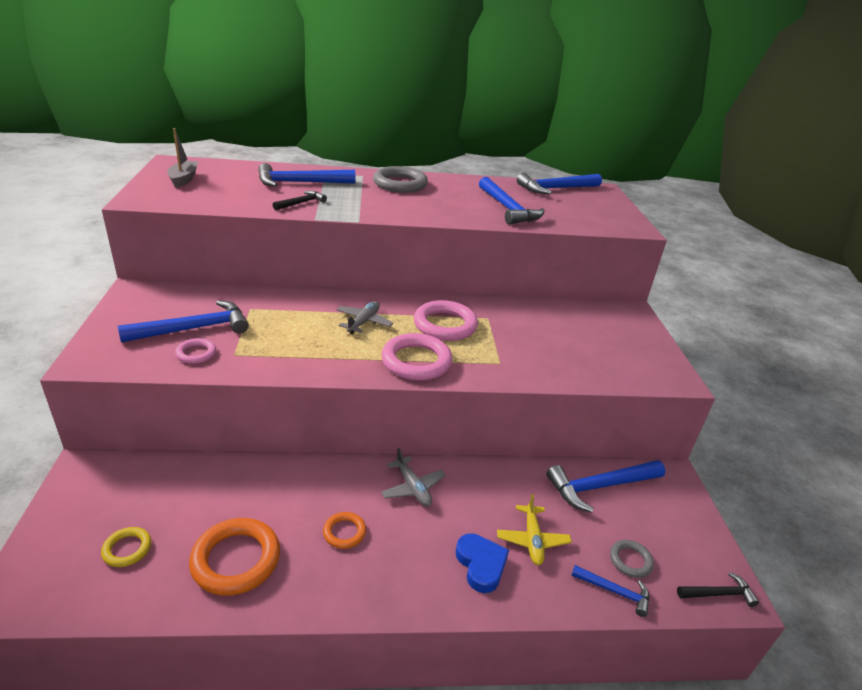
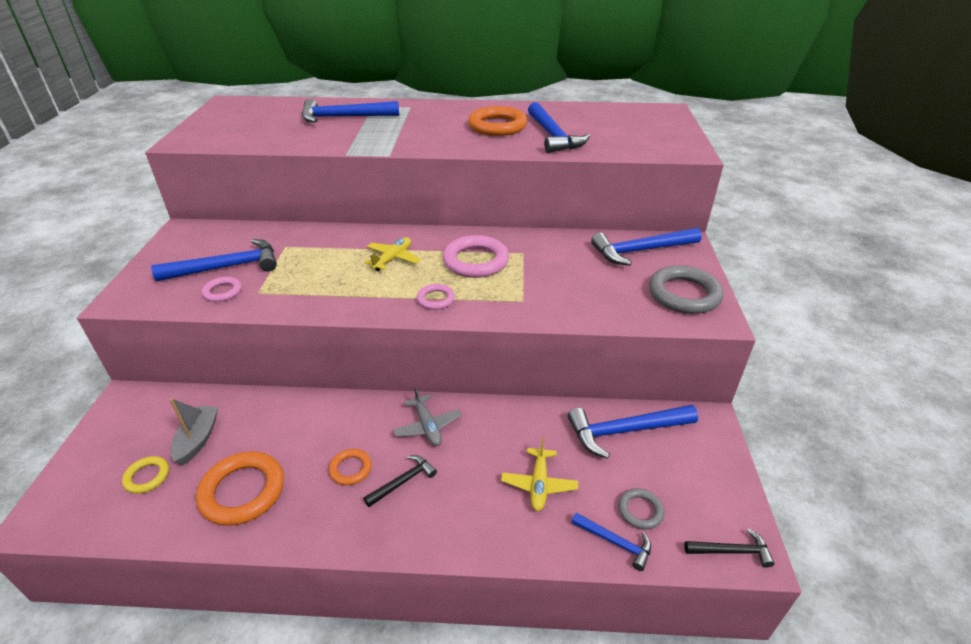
camera: 10 degrees right, 5 degrees up
grey boat [167,128,198,188] -> grey boat moved to [170,398,218,465]
black hammer [273,191,327,210] -> black hammer moved to [364,455,437,507]
grey plane [336,301,393,334] -> yellow plane [364,237,420,271]
grey ring [373,166,428,193] -> grey ring moved to [649,266,724,314]
pink ring [381,333,452,381] -> pink ring [417,284,455,310], size x0.53
blue heart [455,533,509,593] -> none
blue hammer [517,173,602,194] -> blue hammer moved to [591,228,702,266]
none -> orange ring [468,106,527,136]

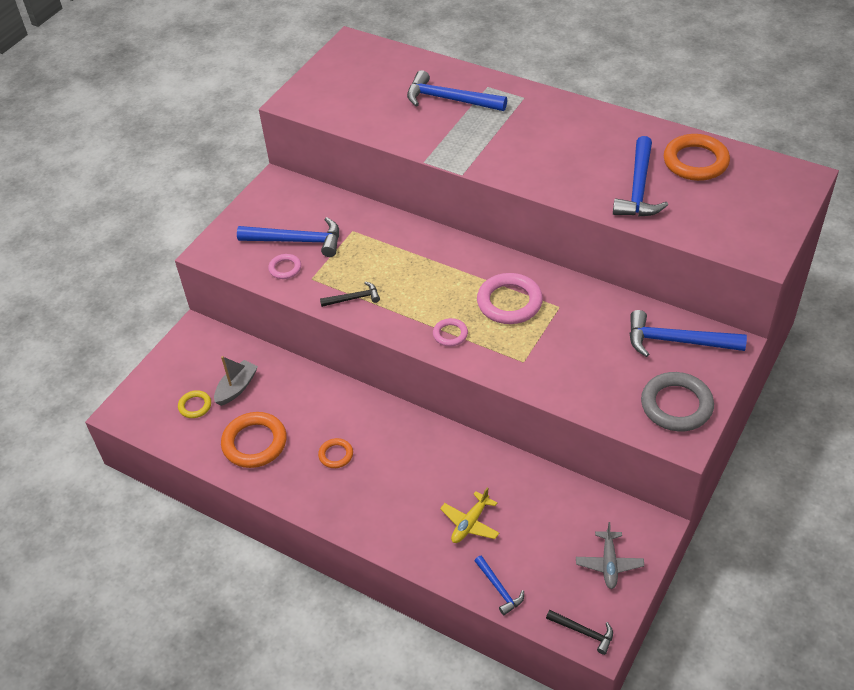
camera: 30 degrees right, 10 degrees up
yellow plane [364,237,420,271] -> none
black hammer [364,455,437,507] -> black hammer moved to [320,282,380,307]
grey plane [393,386,462,446] -> grey plane moved to [576,522,644,589]
orange ring [468,106,527,136] -> orange ring moved to [664,134,730,181]
blue hammer [568,405,698,459] -> none
grey ring [618,488,664,530] -> none

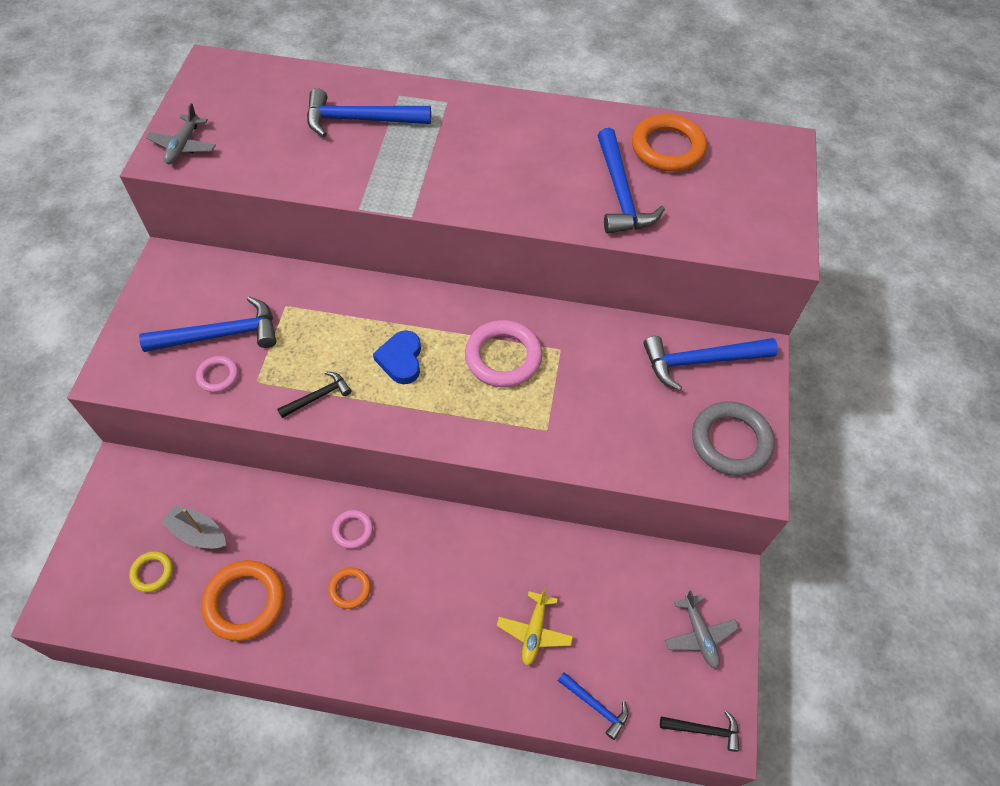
camera: 25 degrees left, 10 degrees up
grey boat [214,356,258,406] -> grey boat turned 75 degrees counterclockwise [161,505,226,549]
pink ring [433,318,468,346] -> pink ring moved to [332,510,373,549]
none -> grey plane [146,103,216,164]
none -> blue heart [373,330,421,384]

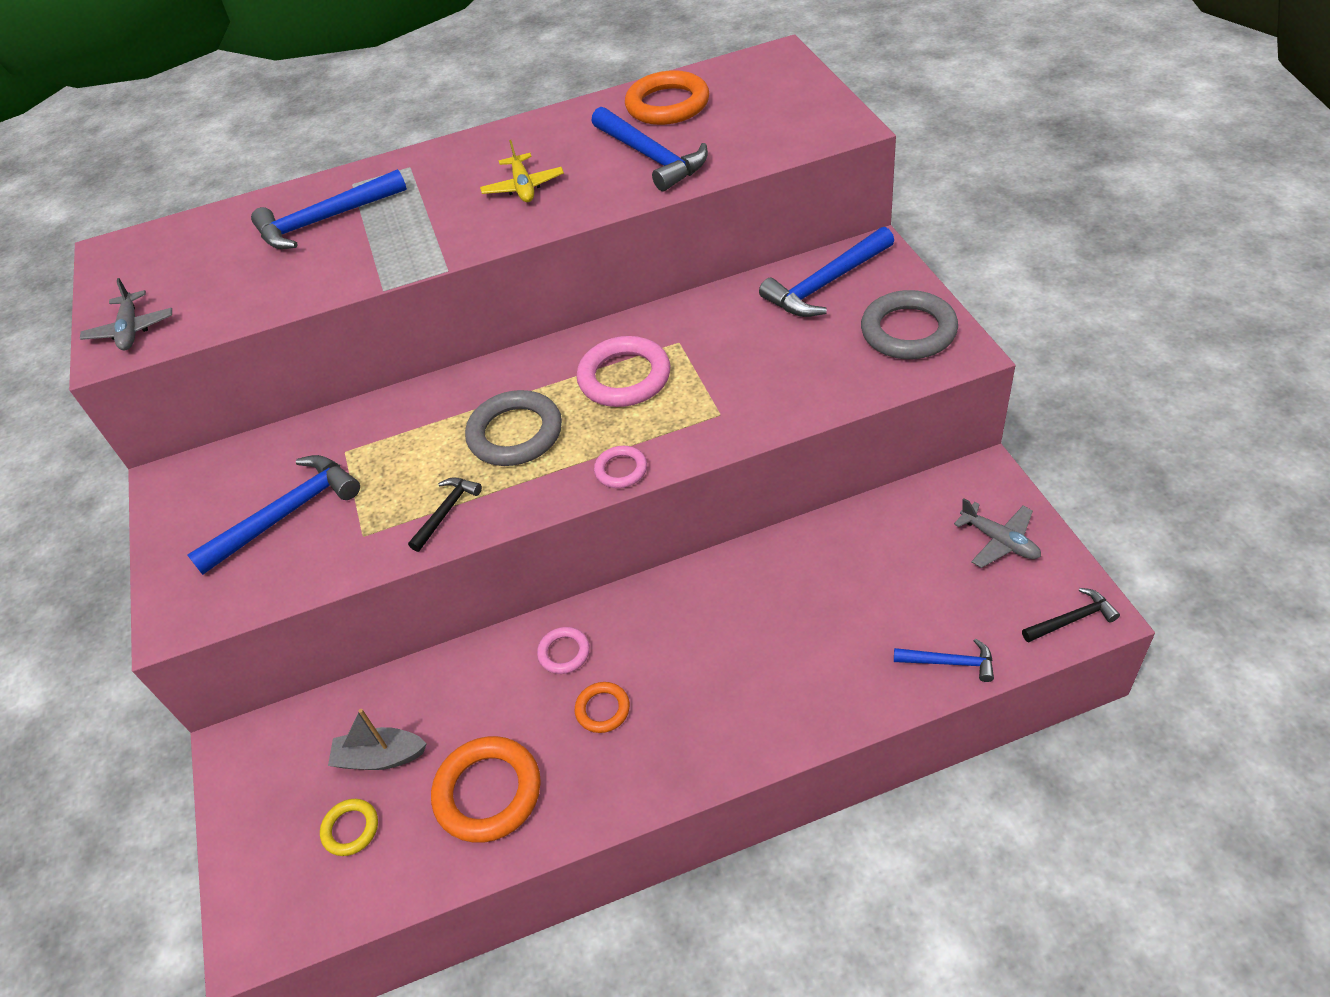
camera: 20 degrees left, 10 degrees down
pink ring [196,356,238,393] -> pink ring moved to [594,446,647,488]
blue heart [373,330,421,384] -> grey ring [465,390,562,466]
yellow plane [497,587,573,666] -> yellow plane moved to [480,140,564,202]

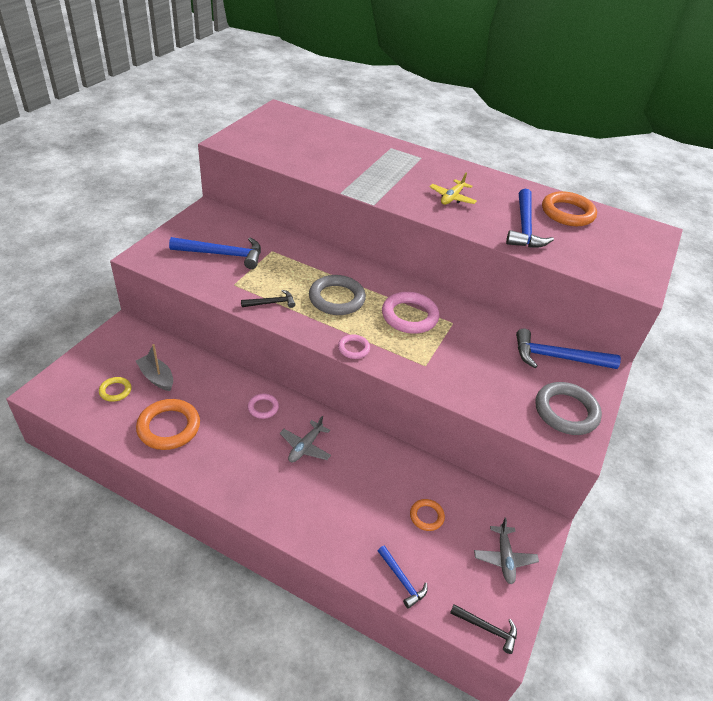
camera: 35 degrees right, 5 degrees down
grey plane [80,278,172,350] -> grey plane moved to [280,416,331,462]
blue hammer [251,169,407,249] -> none
orange ring [575,682,630,733] -> orange ring moved to [410,499,445,531]

